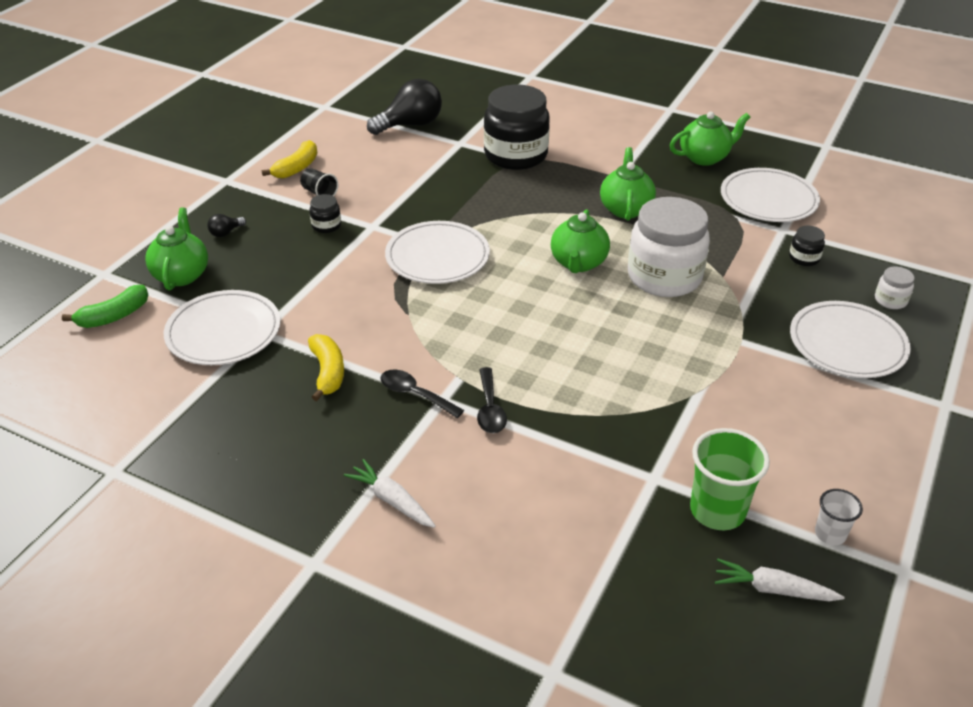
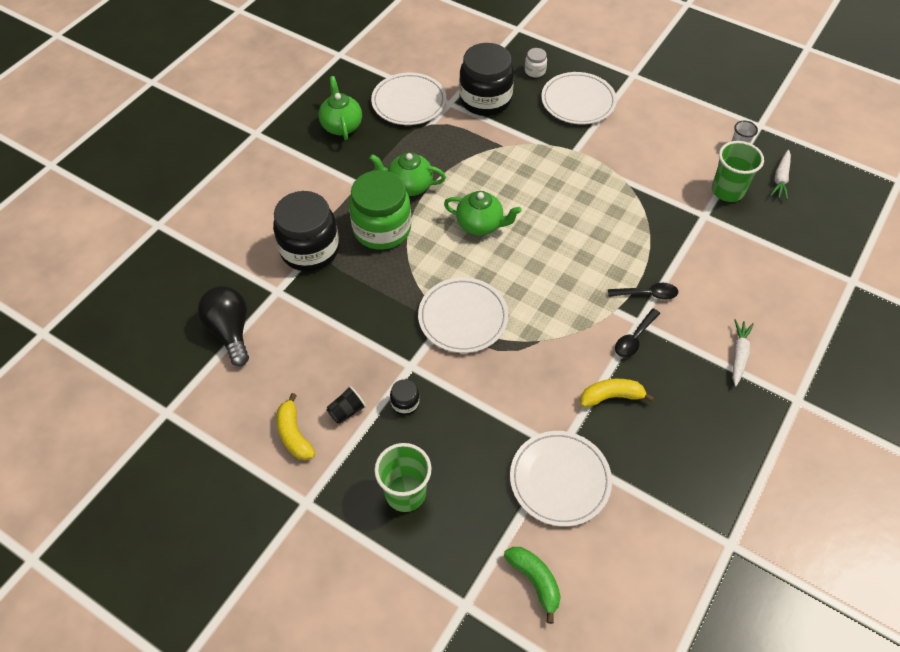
camera: 85 degrees left, 15 degrees up
green teapot [145,208,208,290] -> none
black light bulb [207,214,246,237] -> green cup [374,443,432,512]
yellow banana [262,140,317,179] -> yellow banana turned 150 degrees counterclockwise [277,393,315,460]
white carrot [344,459,436,528] -> white carrot turned 150 degrees clockwise [733,319,754,386]
white jar [628,197,710,297] -> none
black jar [789,226,825,266] -> black jar [459,43,514,116], size x2.38
none -> green jar [349,170,411,250]

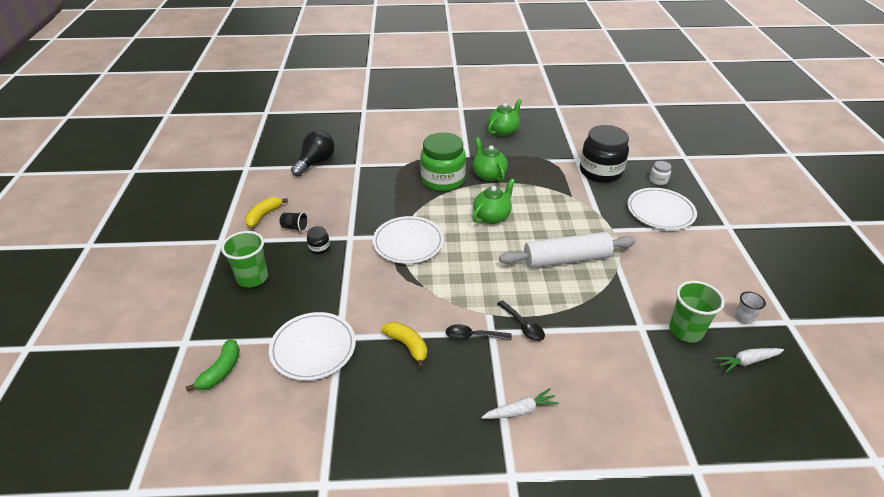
camera: 55 degrees right, 15 degrees down
black jar [273,191,339,271] -> none
white plate [371,73,446,125] -> none
green teapot [444,191,522,236] -> green teapot turned 120 degrees counterclockwise [472,178,515,224]
none -> white rolling pin [499,232,636,268]

